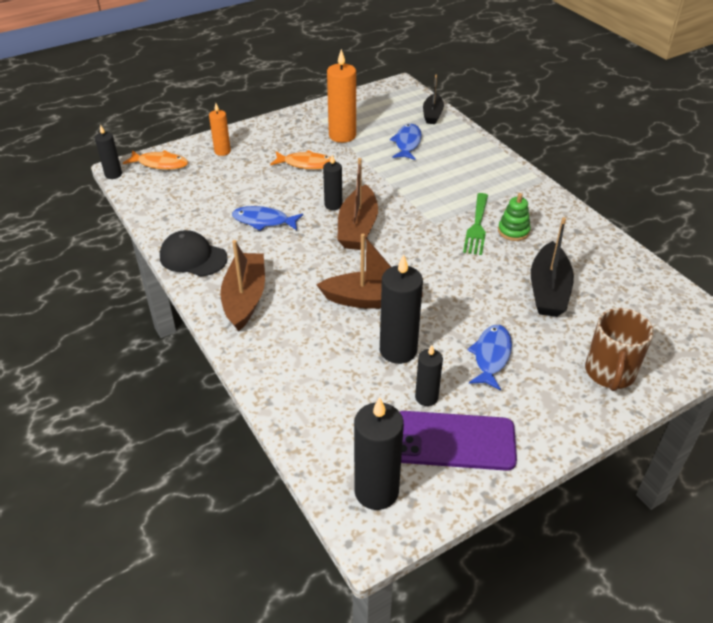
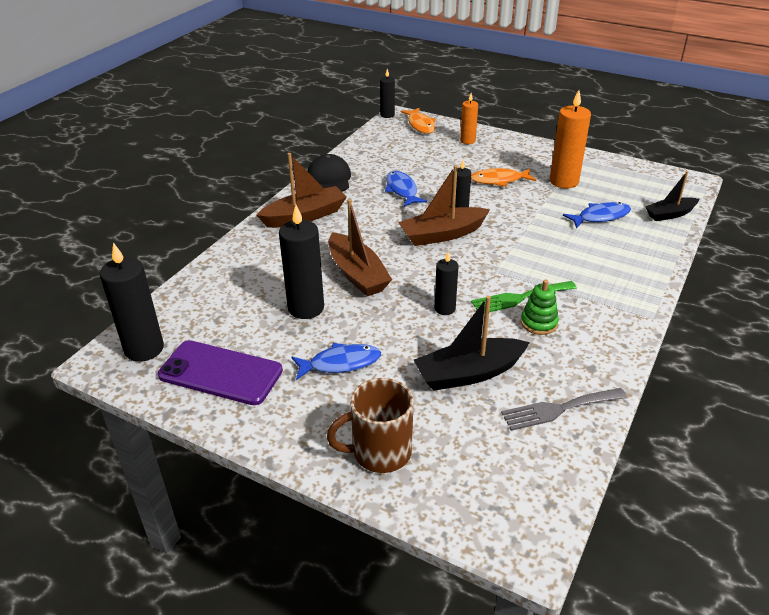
camera: 60 degrees right, 5 degrees down
orange fish [270,150,336,170] -> orange fish turned 105 degrees clockwise [471,168,536,187]
purple phone [400,411,517,471] -> purple phone turned 45 degrees counterclockwise [158,340,283,405]
black candle [415,345,443,406] -> black candle moved to [435,252,458,315]
none -> grey fork [501,388,627,431]

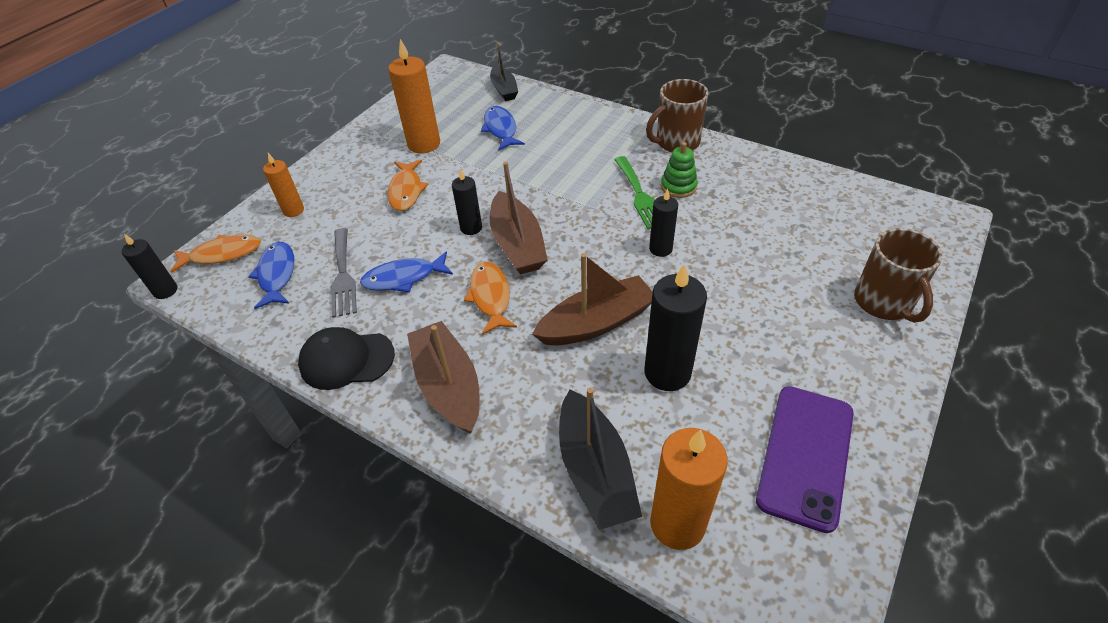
camera: 85 degrees left, 10 degrees up
black candle [100,242,164,362] -> none
blue fish [291,343,381,380] -> blue fish moved to [248,242,294,309]
black boat [414,296,530,391] -> black boat moved to [559,388,642,530]
grey fork [501,388,627,431] -> grey fork moved to [331,228,357,318]
none -> orange fish [464,262,517,335]
none -> brown mug [646,79,708,152]
none -> orange candle [650,428,728,550]

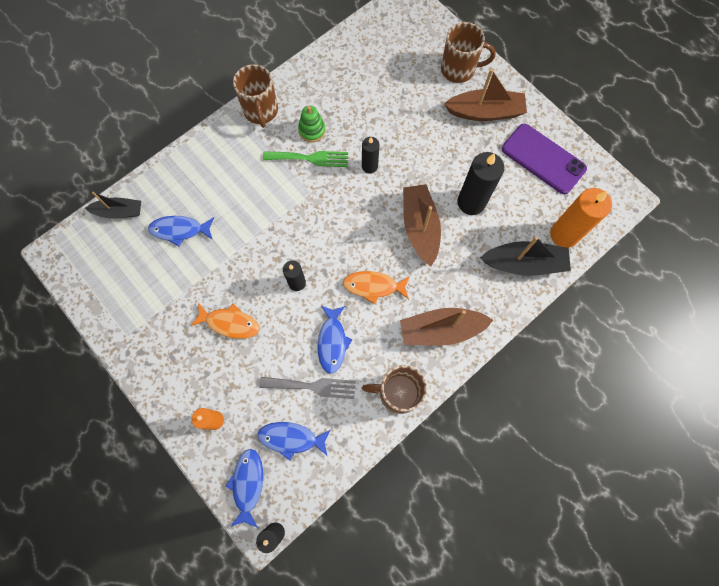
camera: 75 degrees left, 25 degrees up
orange fish [171,234,261,273] -> blue fish [225,449,263,528]
black cap [298,327,395,390] -> brown mug [362,365,427,414]
orange candle [388,39,440,154] -> none
brown boat [490,162,548,275] -> brown boat moved to [444,69,527,121]

